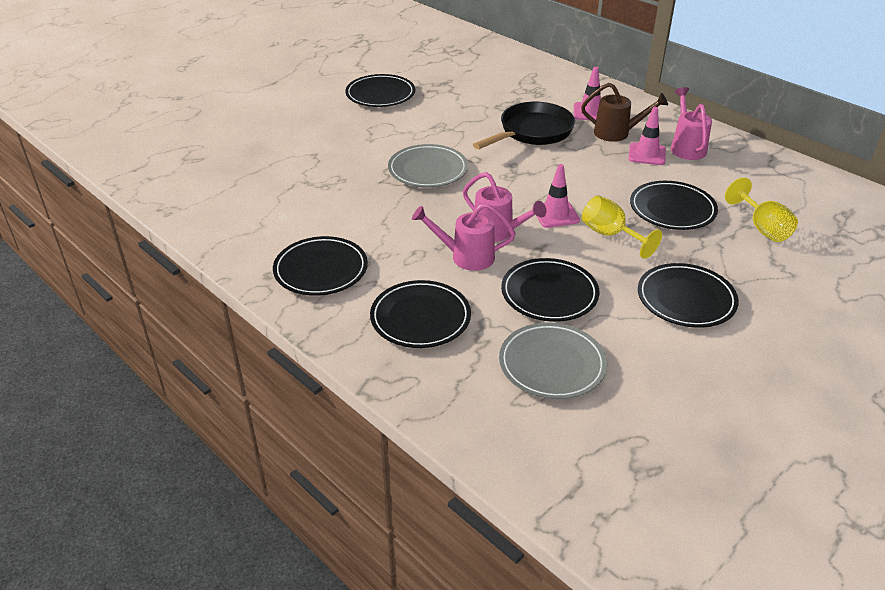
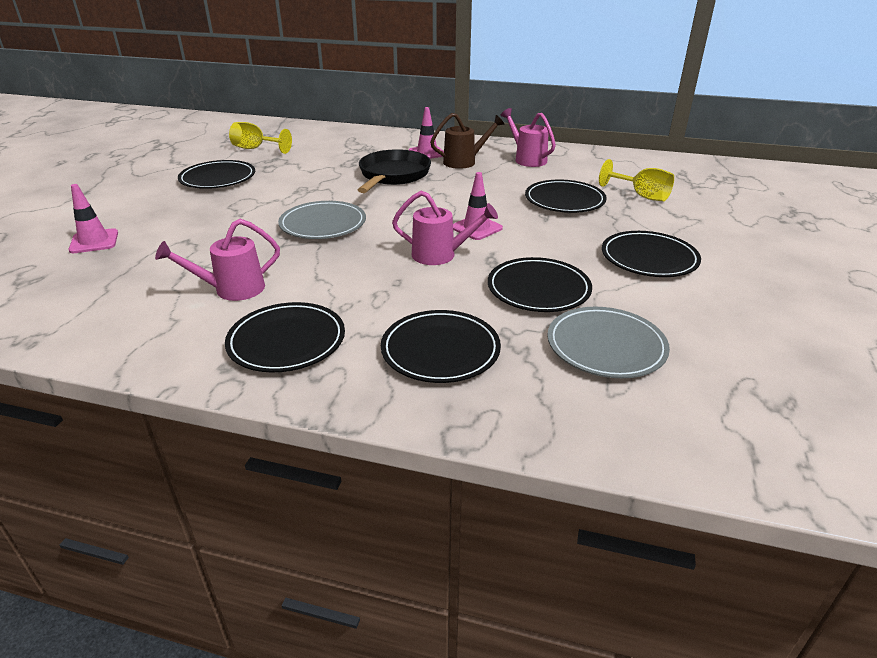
camera: 30 degrees left, 5 degrees down
pink watering can [412,203,515,271] -> pink watering can moved to [155,219,280,301]
yellow goblet [582,196,662,259] -> yellow goblet moved to [229,122,292,154]
pink traffic cone [628,107,666,165] -> pink traffic cone moved to [68,184,118,253]

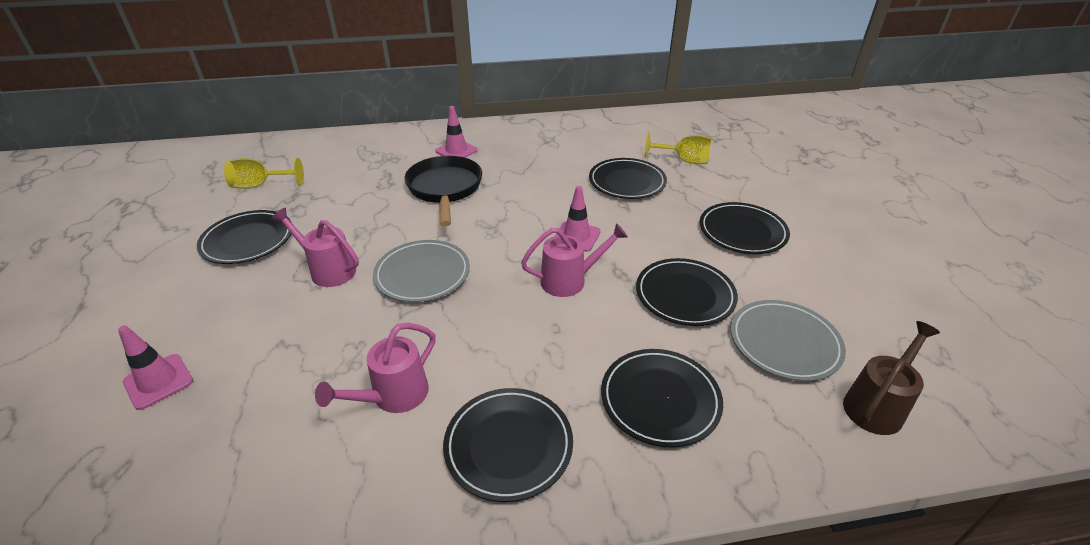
camera: 25 degrees left, 5 degrees up
brown watering can [430,113,505,169] -> brown watering can moved to [843,321,940,435]
pink watering can [501,108,556,167] -> pink watering can moved to [271,208,359,287]

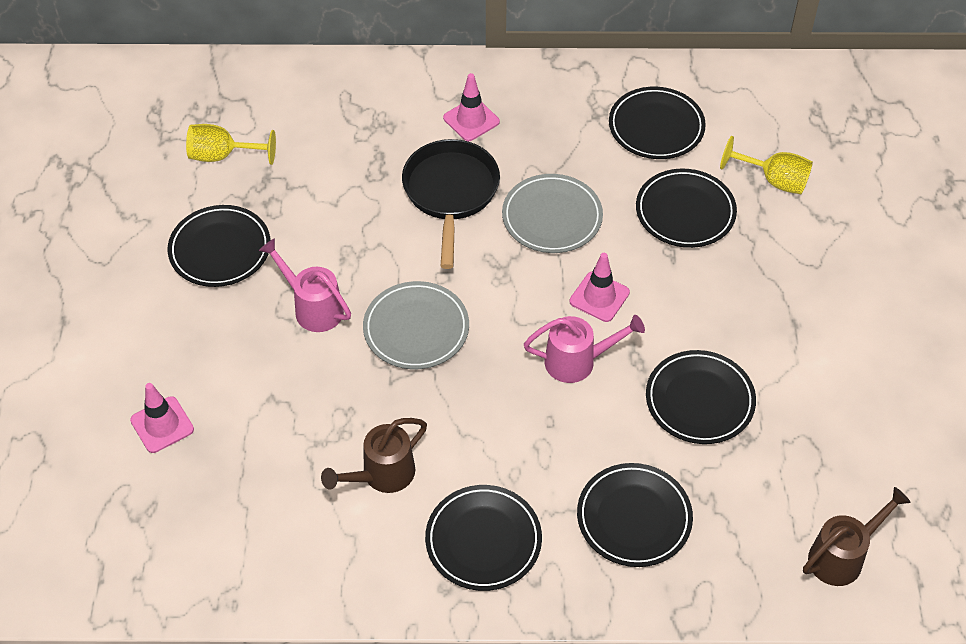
camera: 10 degrees right, 15 degrees up
pink watering can [315,323,436,413] -> brown watering can [321,418,427,493]
black plate [700,202,790,254] -> black plate moved to [609,87,706,159]
grey plate [731,300,846,381] -> grey plate moved to [502,174,603,253]

